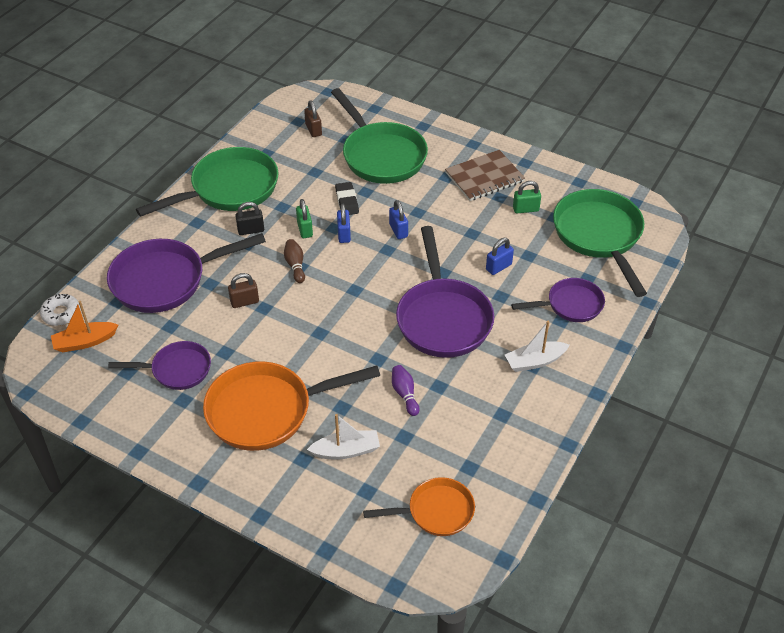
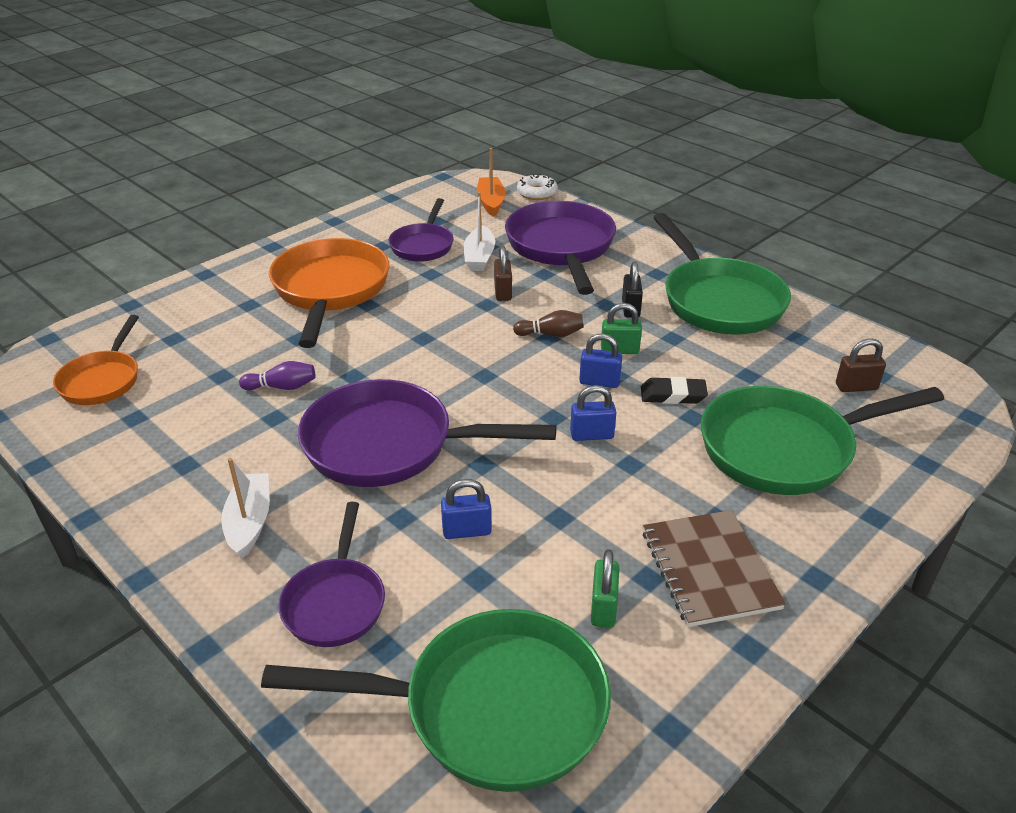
camera: 105 degrees right, 10 degrees down
white boat [307,414,380,459] -> white boat moved to [463,192,495,271]
blue padlock [486,238,514,275] -> blue padlock turned 75 degrees counterclockwise [441,479,492,539]

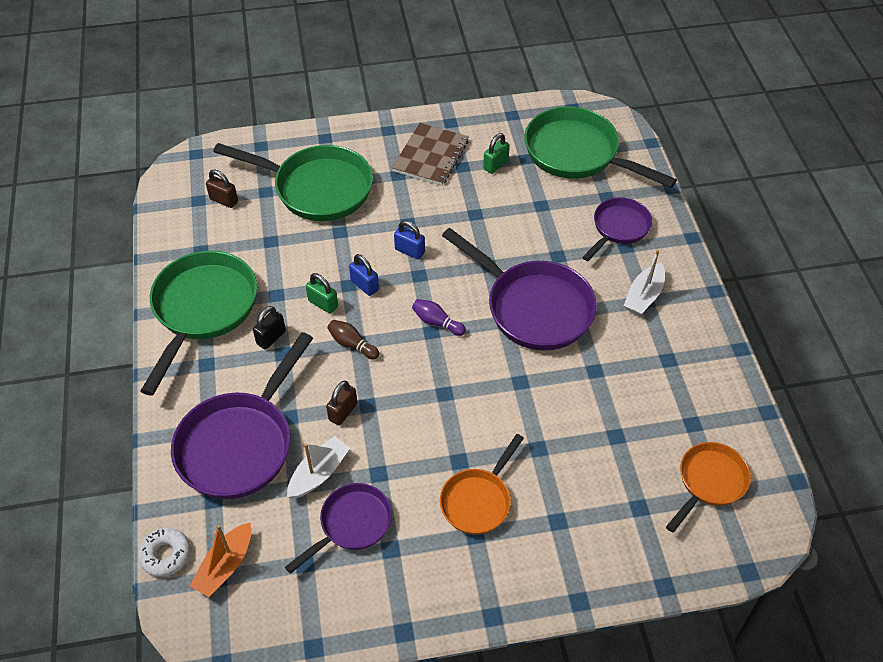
camera: 145 degrees left, 15 degrees up
purple bowling pin [239,361,315,390] -> purple bowling pin moved to [412,299,466,336]
orange pan [269,238,389,348] -> orange pan [440,434,524,535], size x0.58
blue padlock [441,479,492,539] -> none
black eraser [641,377,708,404] -> none

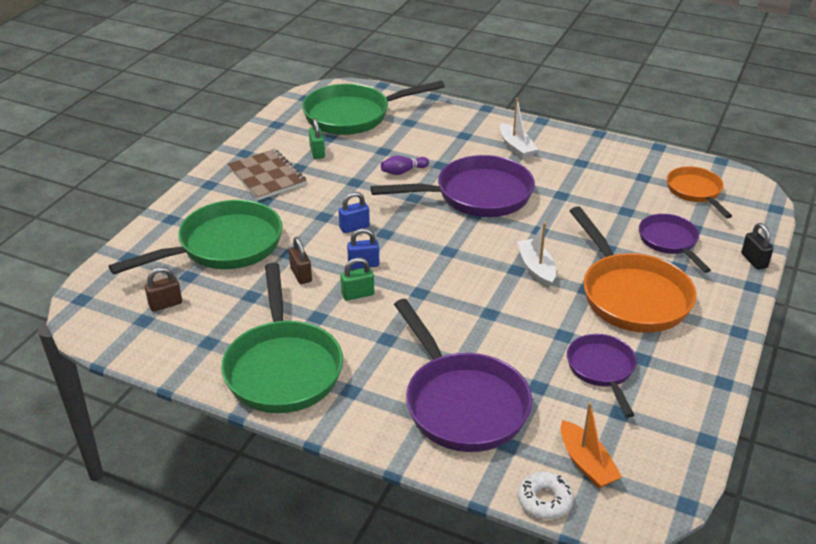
camera: 55 degrees left, 15 degrees down
green pan [140,251,257,396] -> green pan turned 150 degrees counterclockwise [221,263,343,413]
black padlock [253,306,286,350] -> black padlock moved to [741,223,773,270]
white boat [287,436,350,498] -> white boat moved to [517,222,556,288]
brown padlock [326,381,357,425] -> brown padlock moved to [289,237,312,284]
brown bowling pin [327,320,379,360] -> none
purple bowling pin [412,299,466,336] -> purple bowling pin moved to [381,155,429,175]
orange pan [440,434,524,535] -> orange pan [570,206,696,333], size x1.72
purple pan [582,197,652,261] -> purple pan moved to [639,214,711,273]

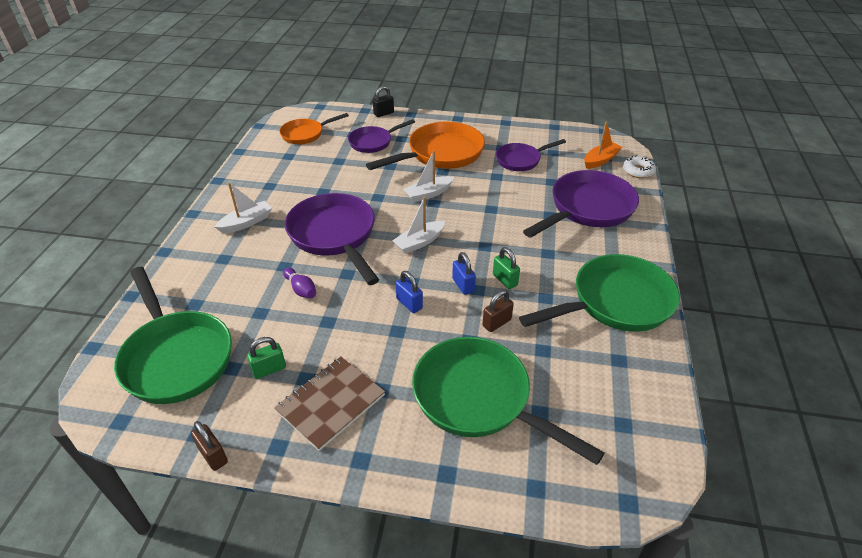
camera: 105 degrees left, 5 degrees up
brown padlock [145,267,182,312] -> brown padlock moved to [191,421,228,471]
none -> white boat [392,197,445,254]

